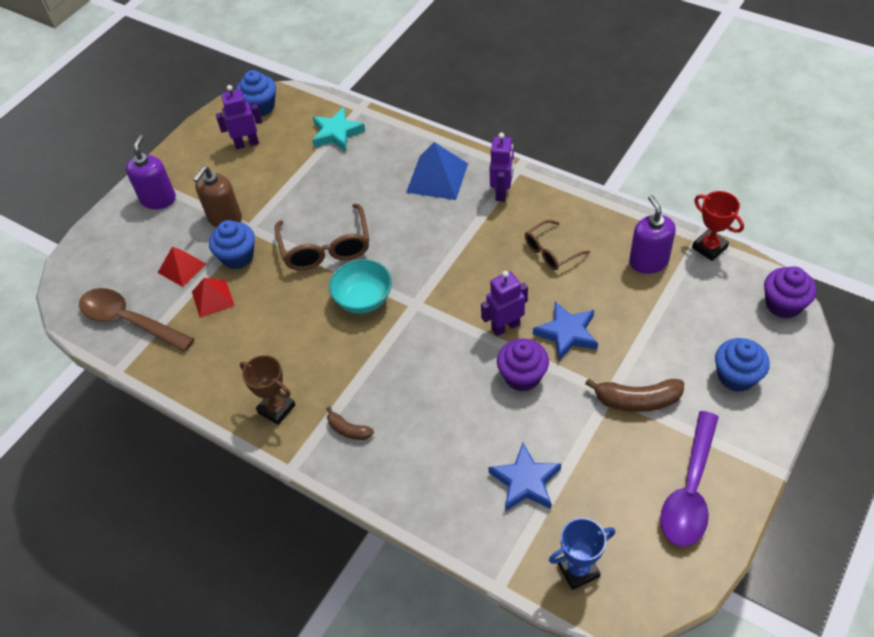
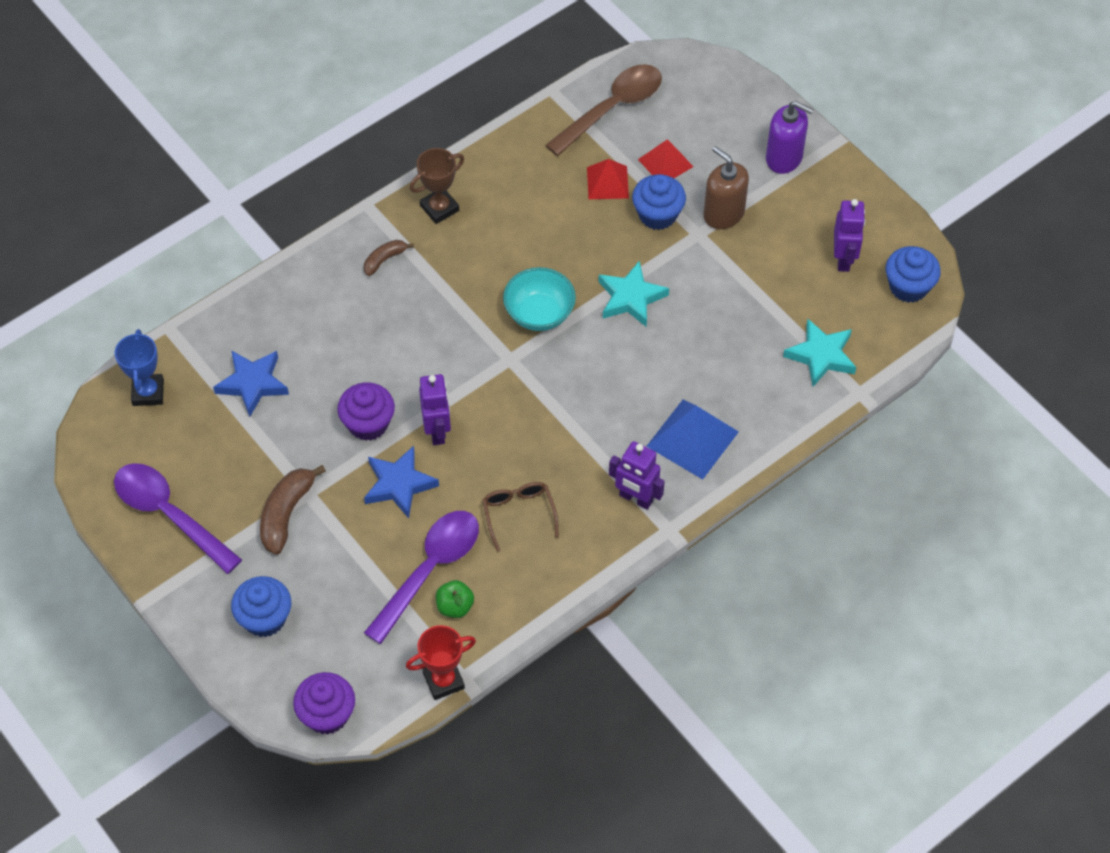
camera: 105 degrees right, 5 degrees up
brown glasses [275,203,369,270] -> turquoise star [598,260,669,327]
purple soap dispenser [629,195,676,274] -> green apple [436,580,474,618]
none -> purple spoon [364,511,479,644]

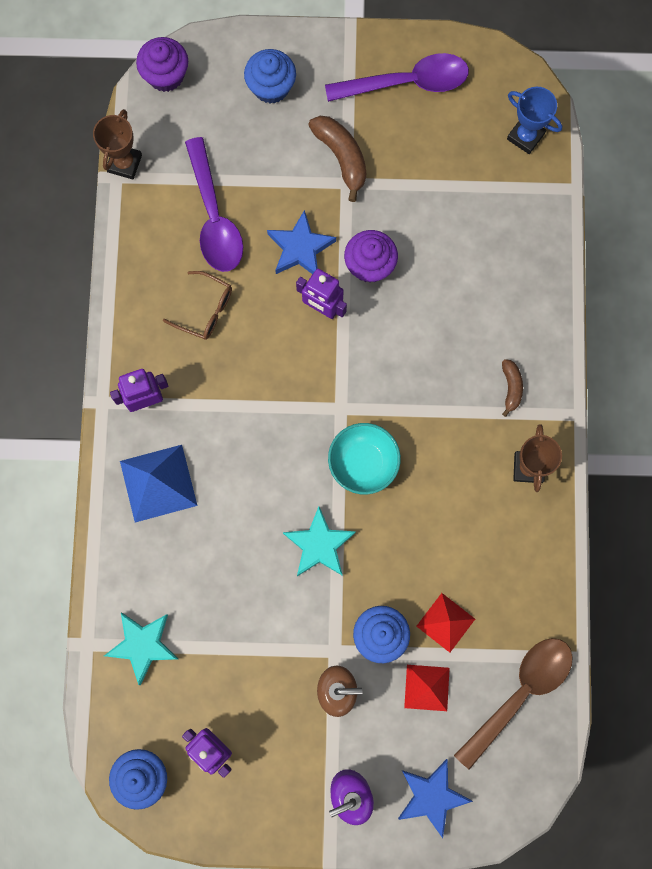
camera: 130 degrees right, 20 degrees up
blue star [213,350,289,417] -> blue star moved to [398,759,473,838]
red trophy [406,625,476,700] -> brown trophy [93,109,142,180]
green apple [436,580,474,618] -> none
brown spoon [546,64,662,156] -> brown spoon turned 135 degrees counterclockwise [454,638,573,770]

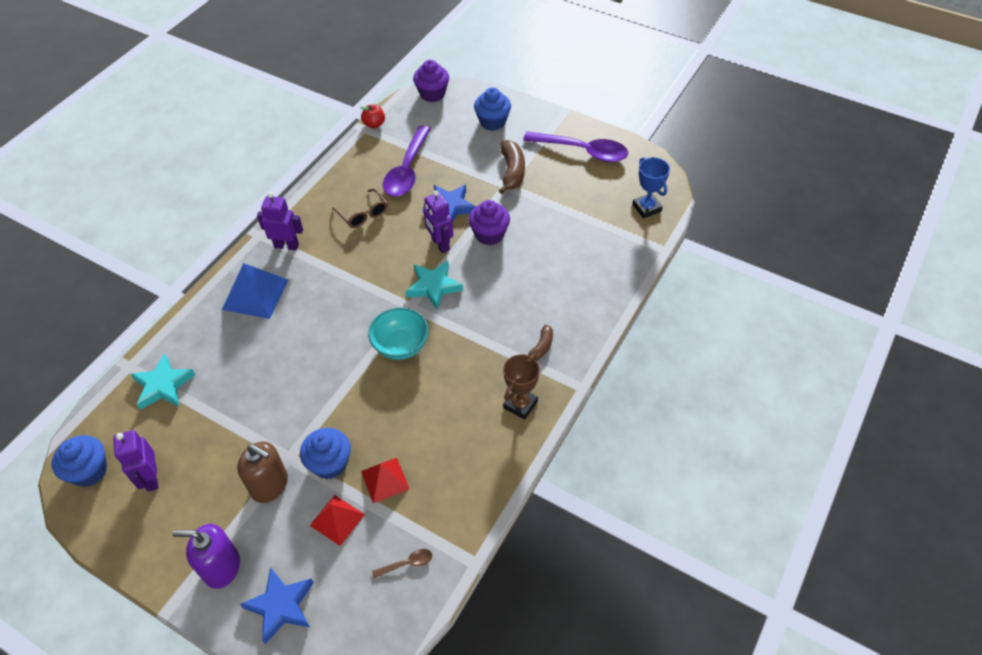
camera: 30 degrees right, 25 degrees down
brown trophy [93,109,142,180] -> red apple [360,104,385,128]
turquoise star [283,507,356,576] -> turquoise star moved to [406,261,463,310]
brown spoon [454,638,573,770] -> brown spoon [372,549,432,578], size x0.41

